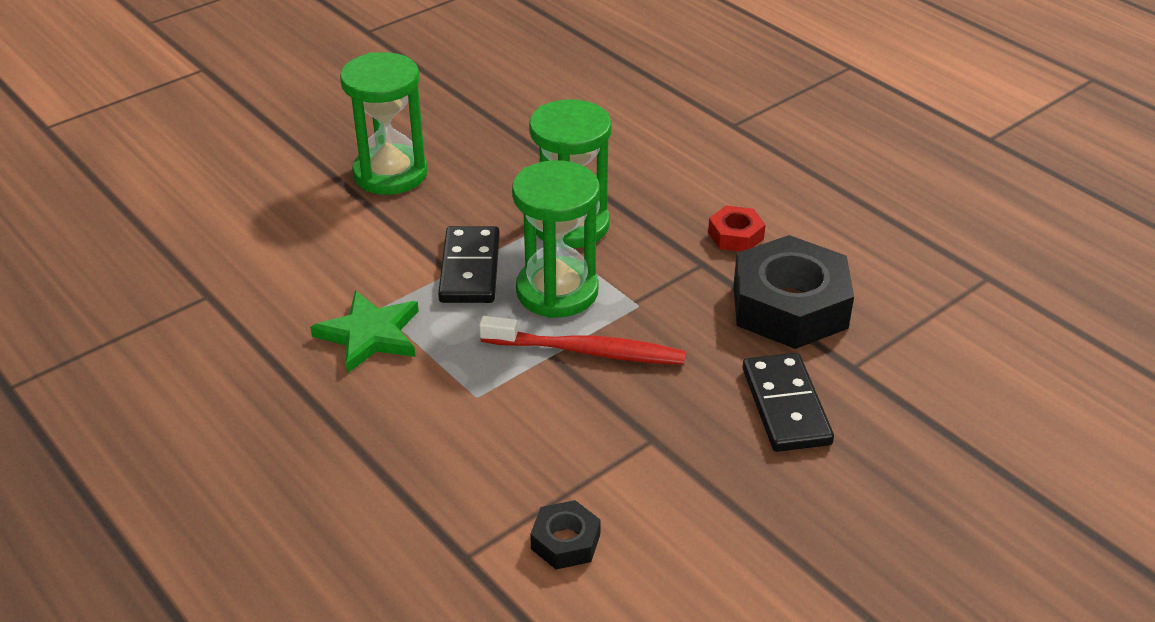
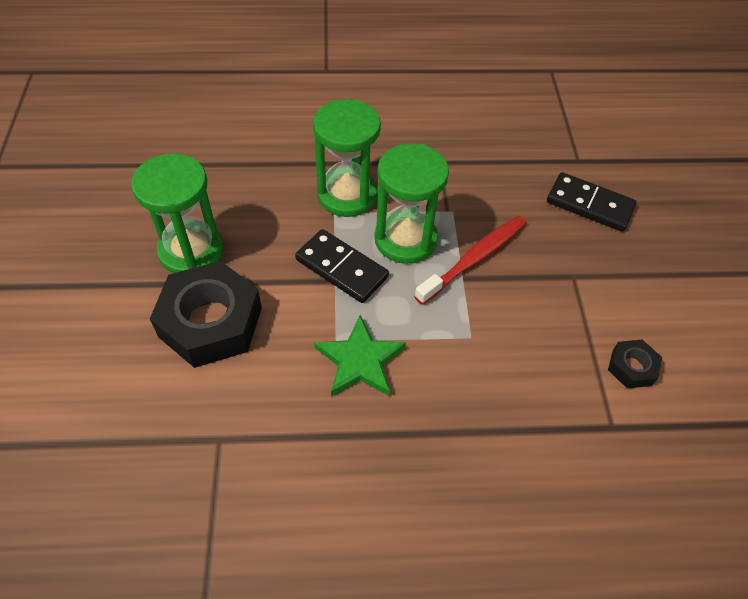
camera: 55 degrees left, 15 degrees up
red nut [708,206,766,252] -> none
black nut [733,235,854,349] -> black nut moved to [150,261,262,368]

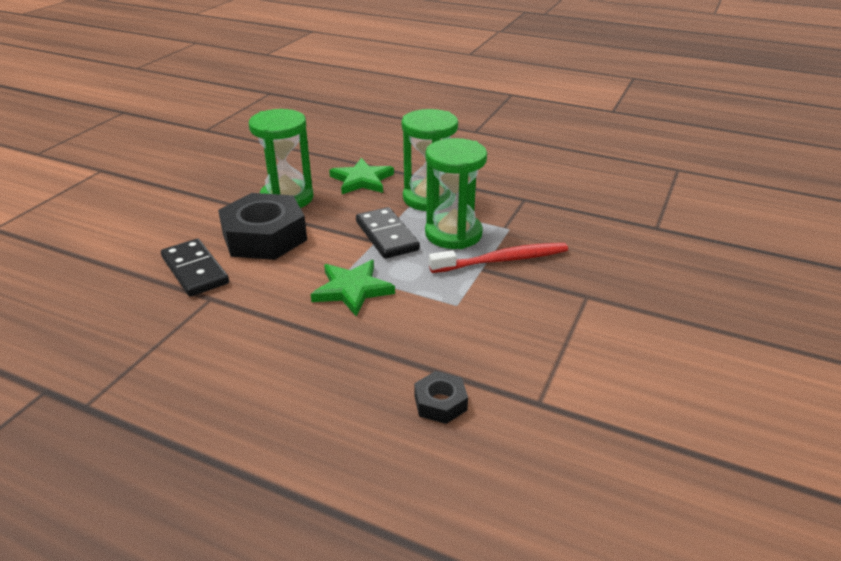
camera: 30 degrees right, 20 degrees down
black domino [547,172,637,232] -> black domino moved to [161,239,229,296]
black nut [608,340,662,389] -> black nut moved to [414,371,468,424]
none -> green star [329,158,394,194]

